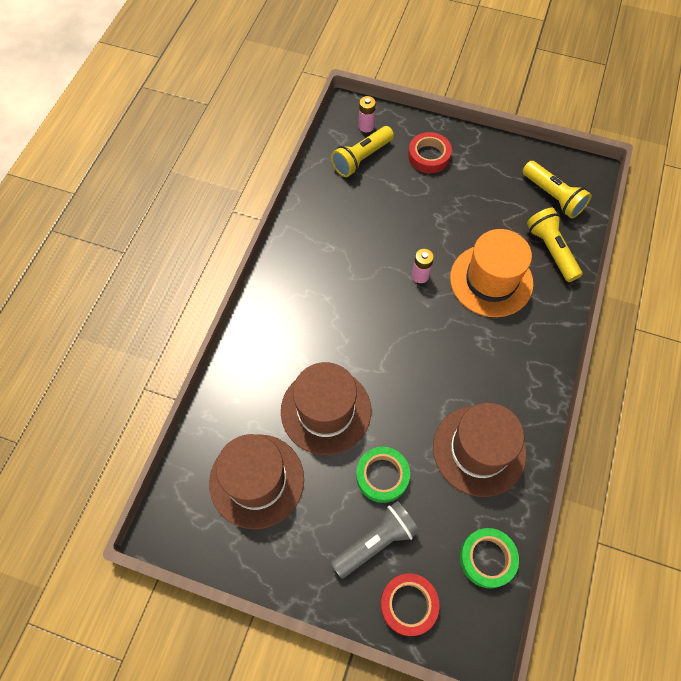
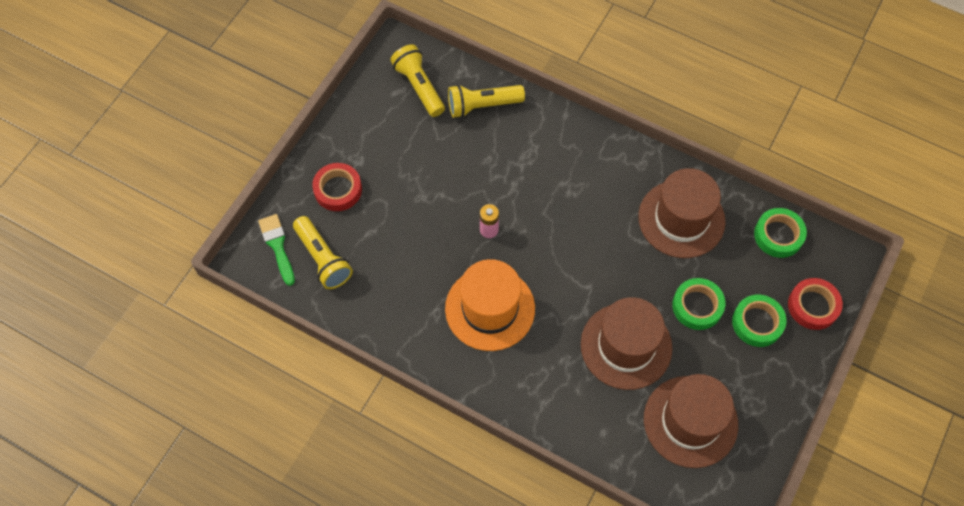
camera: 80 degrees left, 0 degrees up
grey flashlight [331,501,420,579] -> green tape [732,295,787,347]
pink battery [359,96,376,132] -> green brush [258,214,295,286]
orange hat [450,229,534,317] -> orange hat moved to [445,259,535,351]
yellow flashlight [522,161,592,218] -> yellow flashlight turned 90 degrees counterclockwise [390,44,445,117]

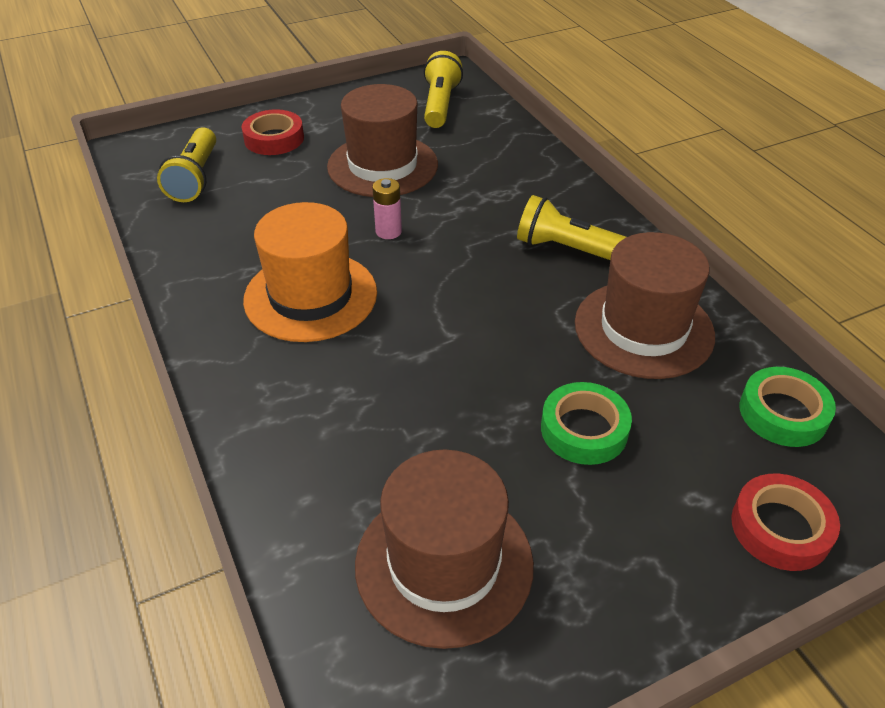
camera: 35 degrees right, 20 degrees down
green brush [258,214,295,286] -> none
yellow flashlight [448,85,525,118] -> yellow flashlight moved to [517,195,626,260]
brown hat [581,297,672,390] -> brown hat moved to [327,84,438,197]
green tape [732,295,787,347] -> none

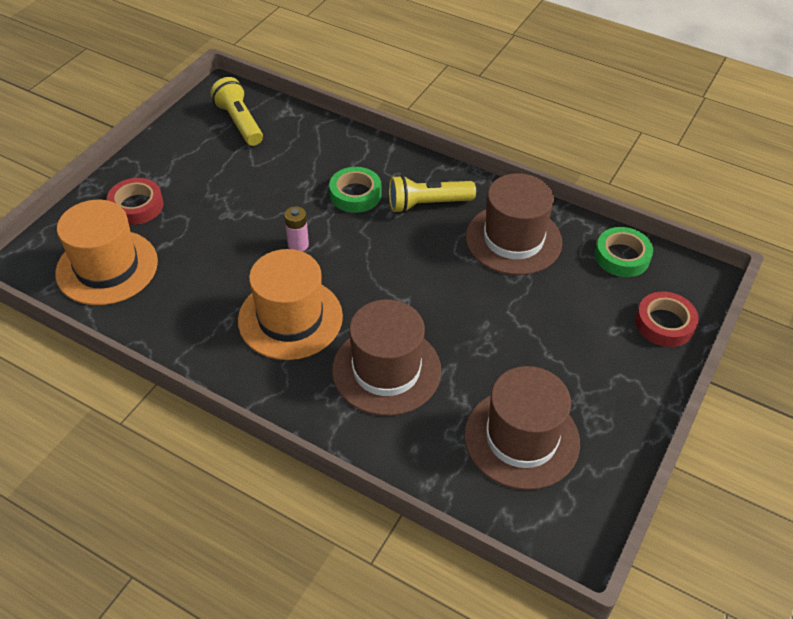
camera: 35 degrees left, 5 degrees up
yellow flashlight [157,127,216,202] -> orange hat [55,200,158,305]
brown hat [327,84,438,197] -> brown hat moved to [332,299,441,416]
green tape [541,382,632,465] -> green tape moved to [329,167,381,213]

